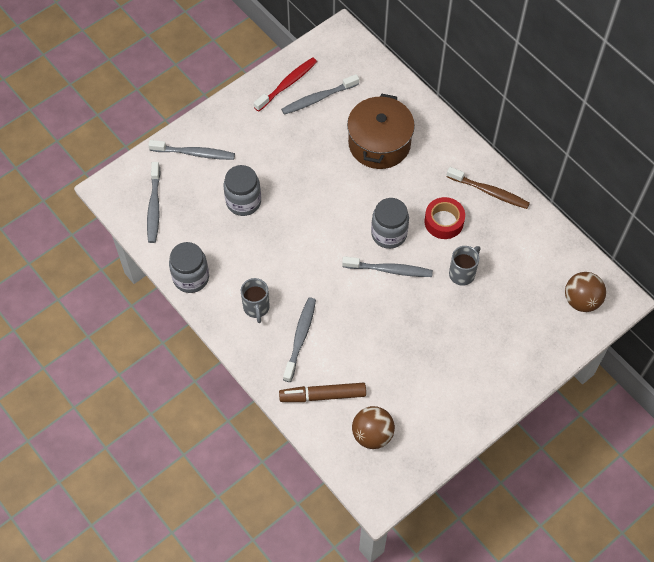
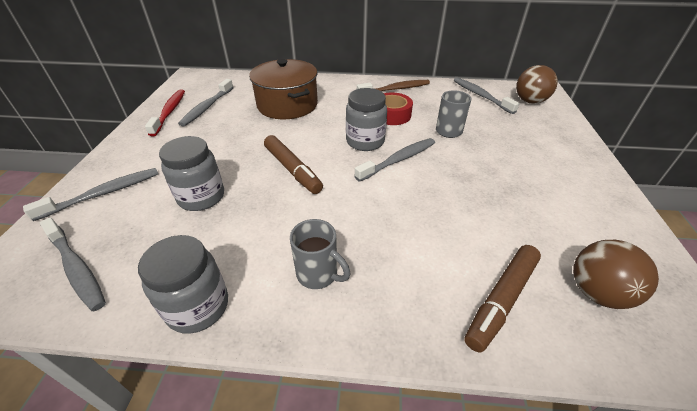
camera: 45 degrees left, 20 degrees down
grey toothbrush [283,297,316,382] -> grey toothbrush moved to [454,78,520,114]
none -> brown marker [264,135,323,194]

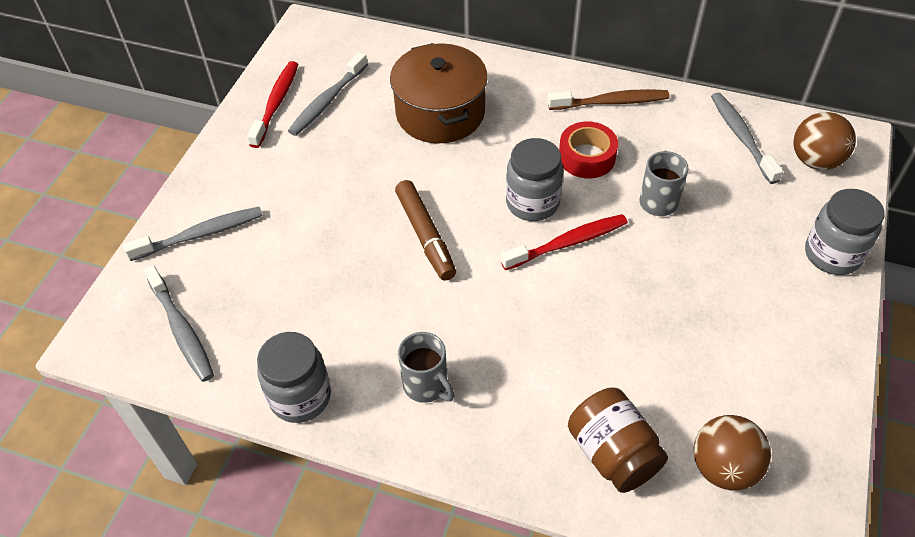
camera: 15 degrees right, 10 degrees up
grey jar [159,136,224,211] -> grey jar moved to [805,189,885,275]
grey toothbrush [355,138,435,182] -> red toothbrush [501,214,628,270]
brown marker [464,245,541,352] -> brown jar [568,388,668,493]

